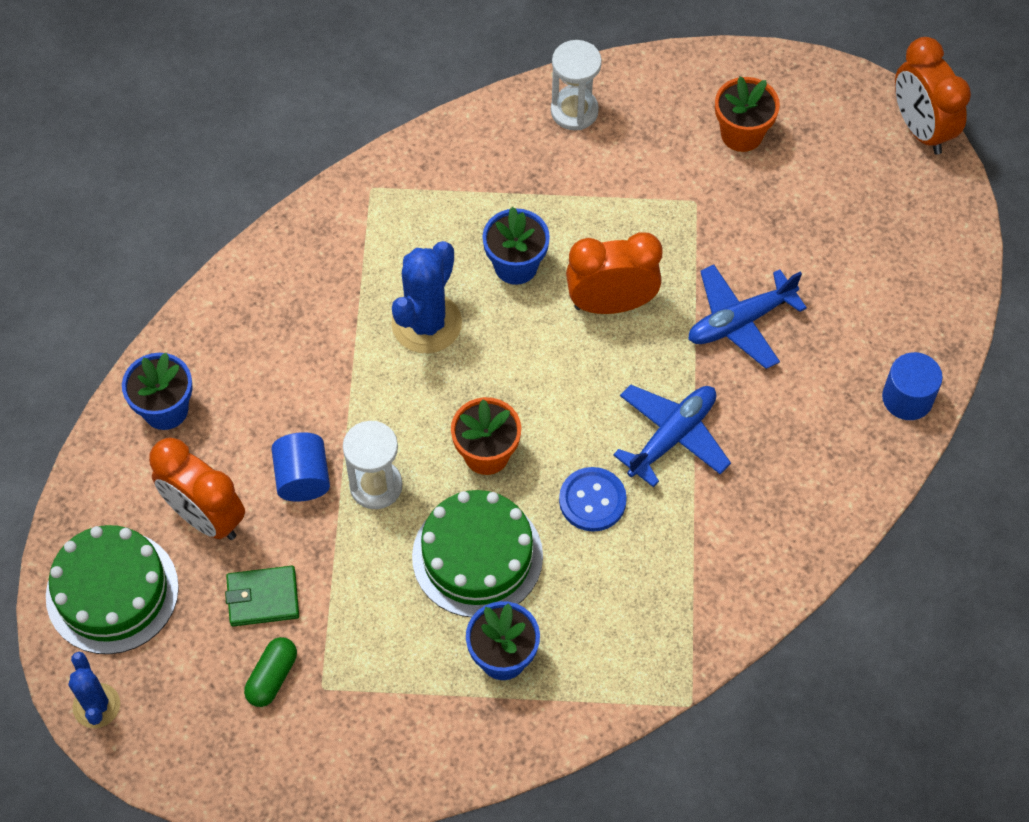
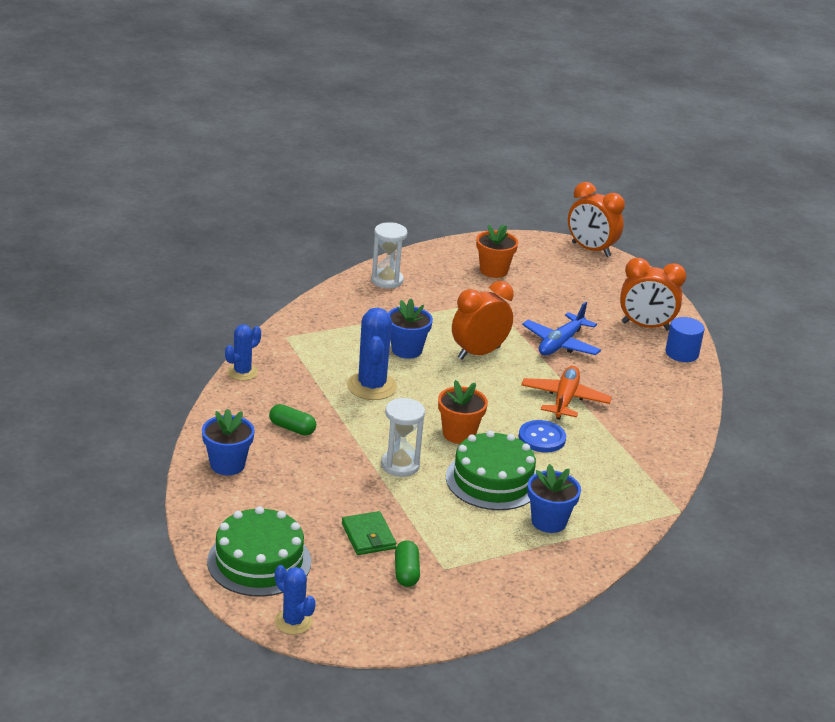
camera: 30 degrees left, 30 degrees down
orange clock [149,438,245,540] -> orange clock moved to [620,258,686,331]
green wallet [225,566,299,626] -> green wallet turned 75 degrees counterclockwise [342,511,396,555]
blue cylinder [271,432,330,502] -> none
blue plane [613,385,731,487] -> orange plane [521,366,612,420]
none -> blue cactus [225,324,261,381]
none -> green capsule [269,404,316,436]

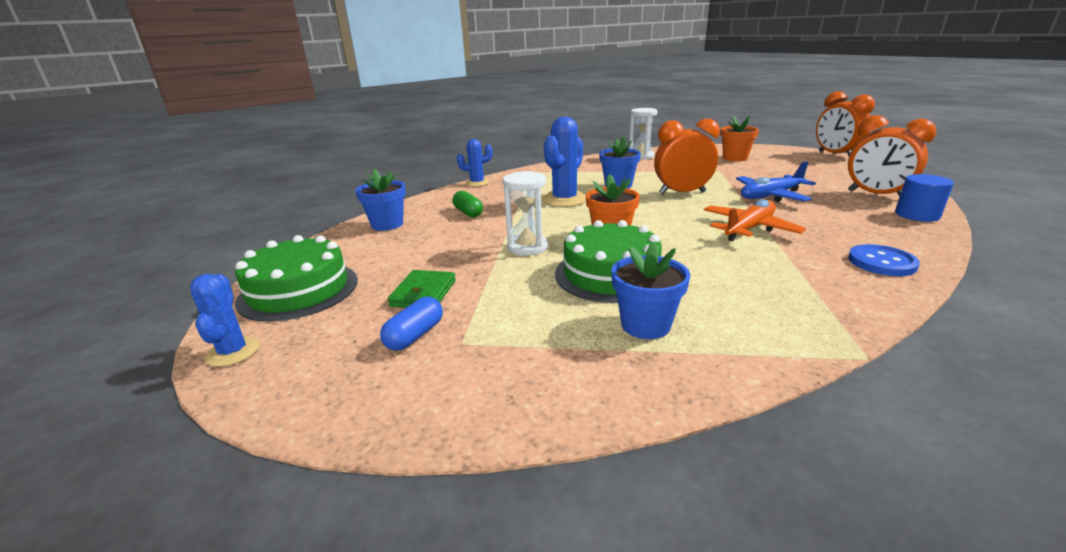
camera: 35 degrees right, 5 degrees down
green capsule [395,540,420,587] -> blue capsule [380,297,443,351]
blue button [519,420,566,452] -> blue button moved to [848,244,920,276]

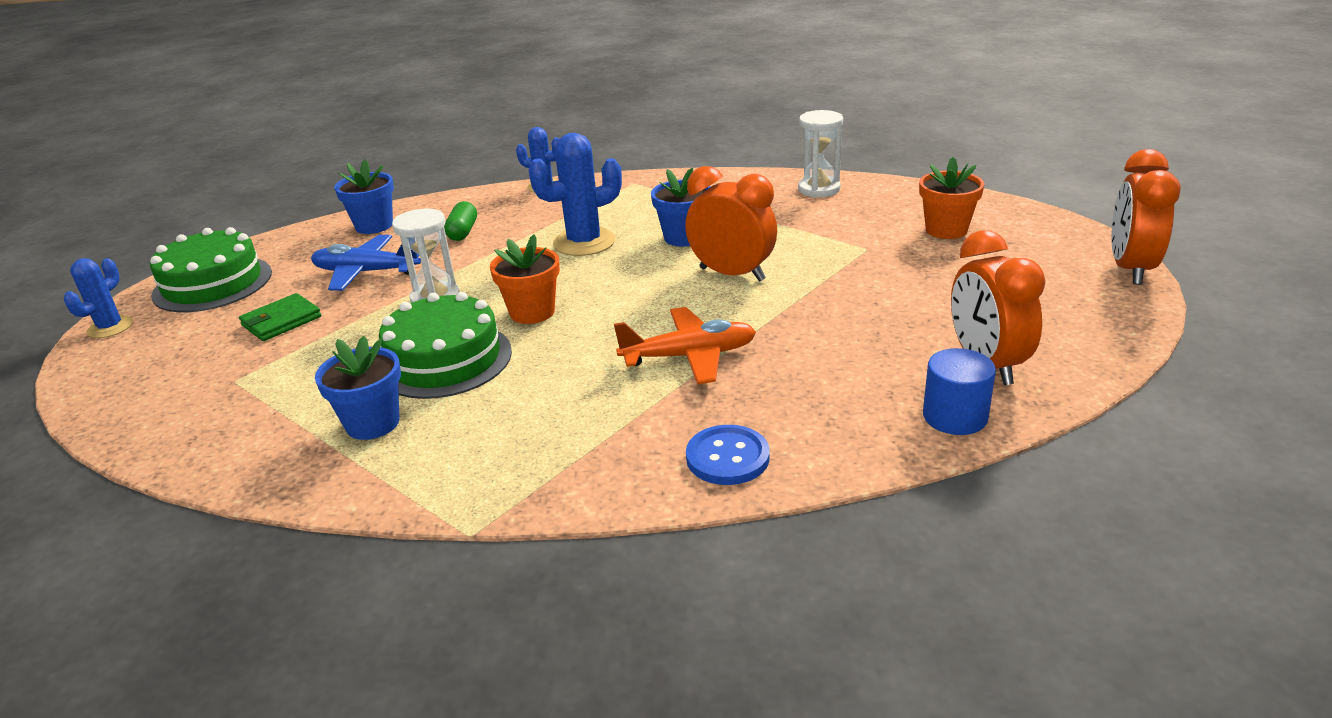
camera: 35 degrees right, 5 degrees up
blue capsule [380,297,443,351] -> none
blue plane [736,161,816,202] -> blue plane moved to [311,235,421,291]

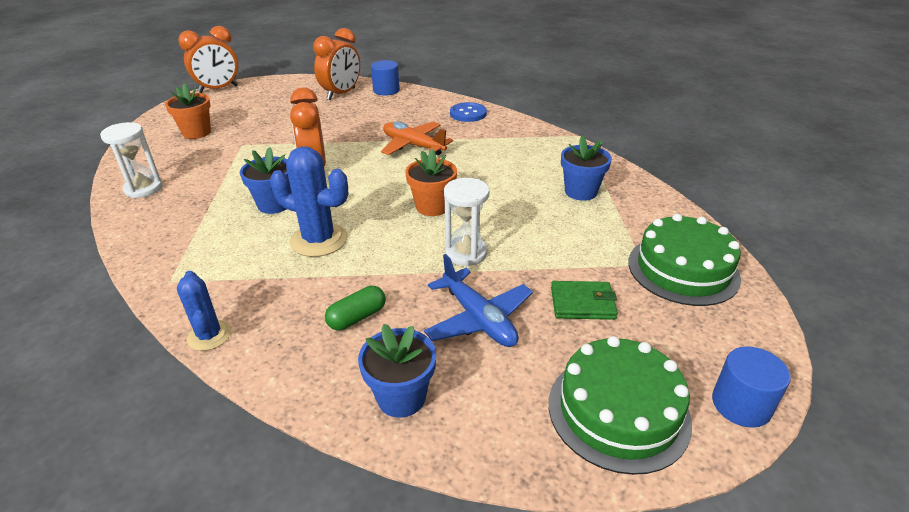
camera: 135 degrees left, 5 degrees up
blue cactus [64,258,133,338] -> blue cylinder [712,346,791,428]
green cake [379,292,512,399] -> green cake moved to [628,214,741,306]

